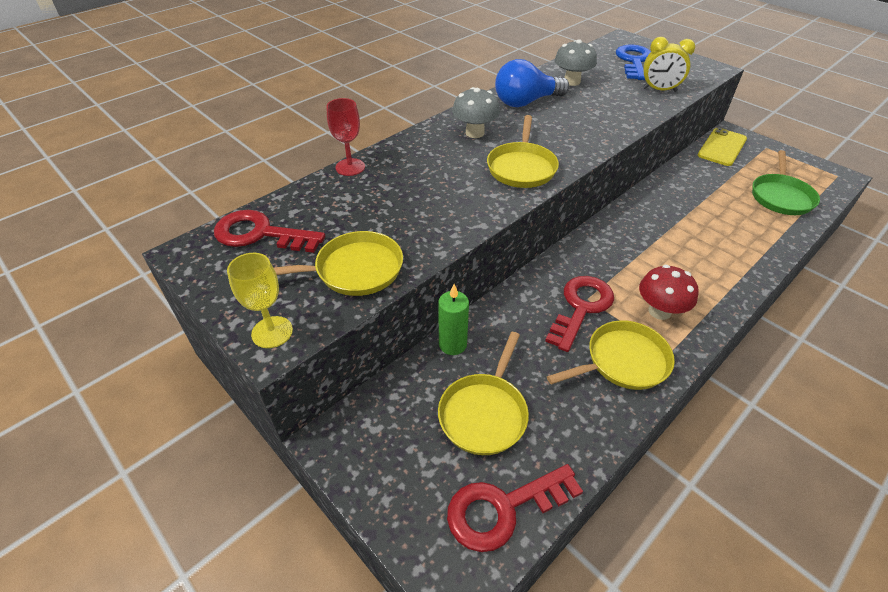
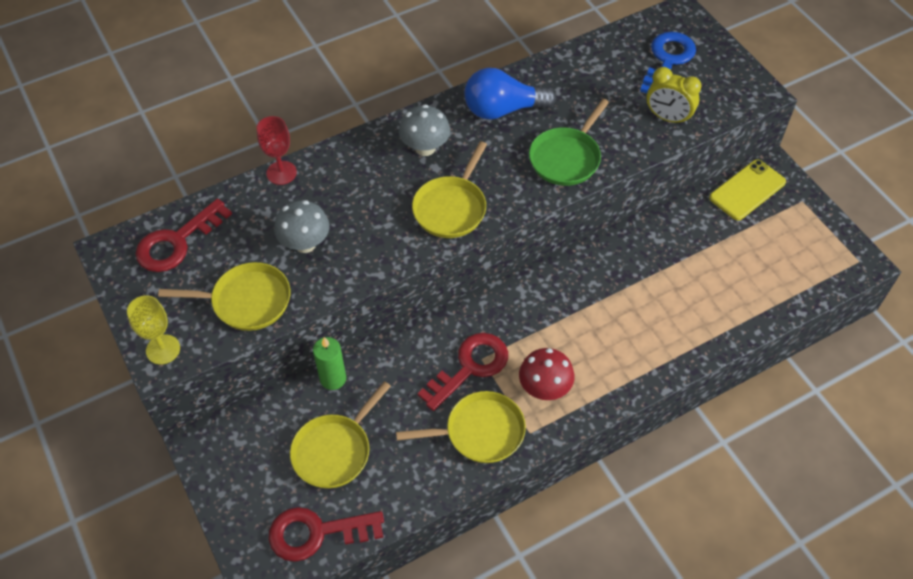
camera: 15 degrees right, 10 degrees up
red key [214,210,325,253] -> red key turned 75 degrees counterclockwise [135,199,232,272]
grey mushroom [555,40,597,86] -> grey mushroom moved to [274,200,330,253]
green pan [752,150,820,215] -> green pan moved to [529,99,609,186]

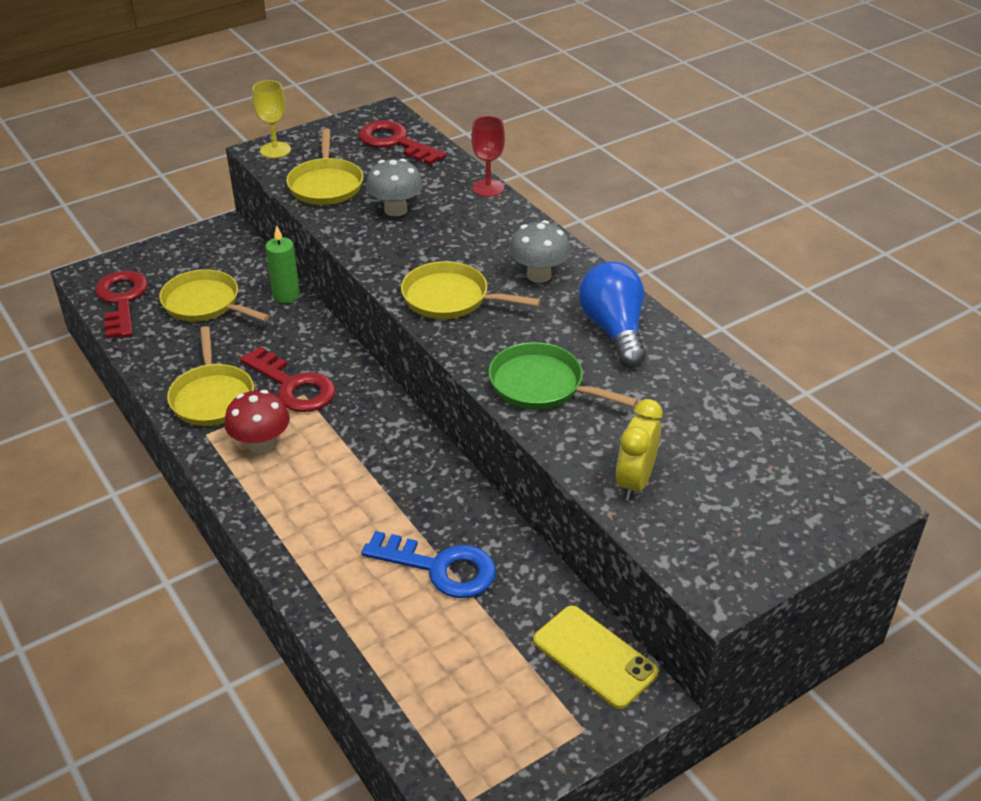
camera: 85 degrees right, 15 degrees down
blue key [640,32,696,93] -> blue key moved to [361,531,496,598]

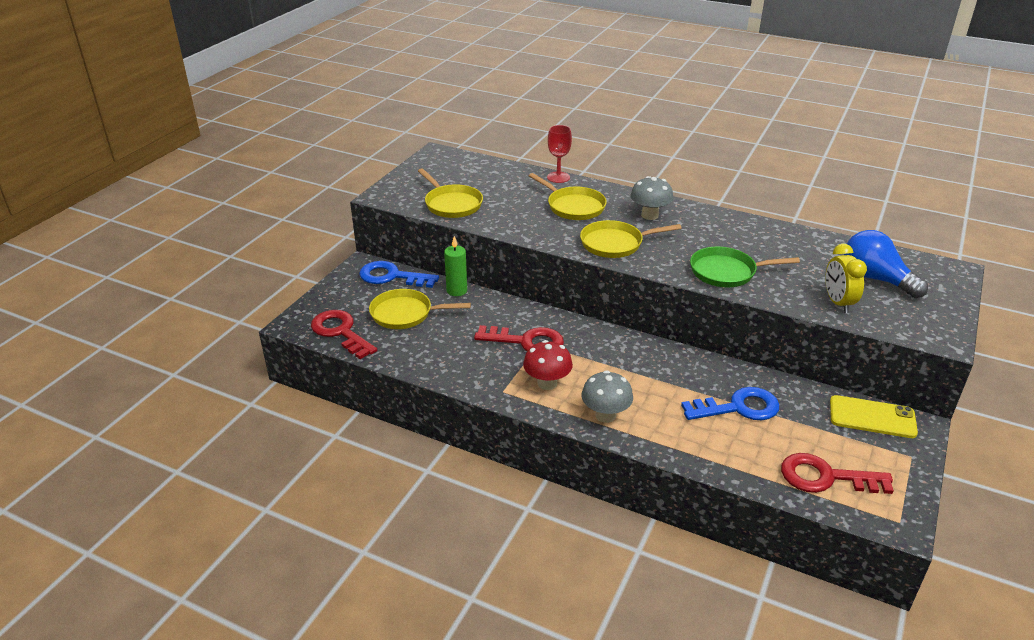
camera: 30 degrees left, 5 degrees down
yellow pan [167,326,254,426] -> yellow pan moved to [529,173,607,220]
yellow goblet [252,80,291,158] -> none
red key [359,121,446,165] -> red key moved to [781,453,894,494]
grey mushroom [366,158,423,216] -> grey mushroom moved to [581,370,633,423]
blue light bulb [579,262,646,367] -> blue light bulb moved to [844,230,928,298]
none -> blue key [359,261,439,288]

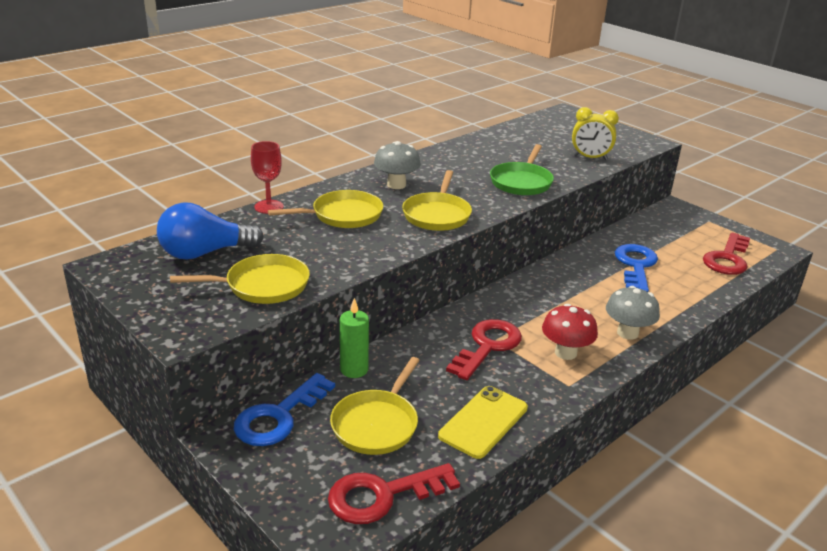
camera: 70 degrees left, 5 degrees down
yellow phone [830,395,918,438] -> yellow phone moved to [438,386,528,459]
blue light bulb [844,230,928,298] -> blue light bulb moved to [157,202,264,260]

